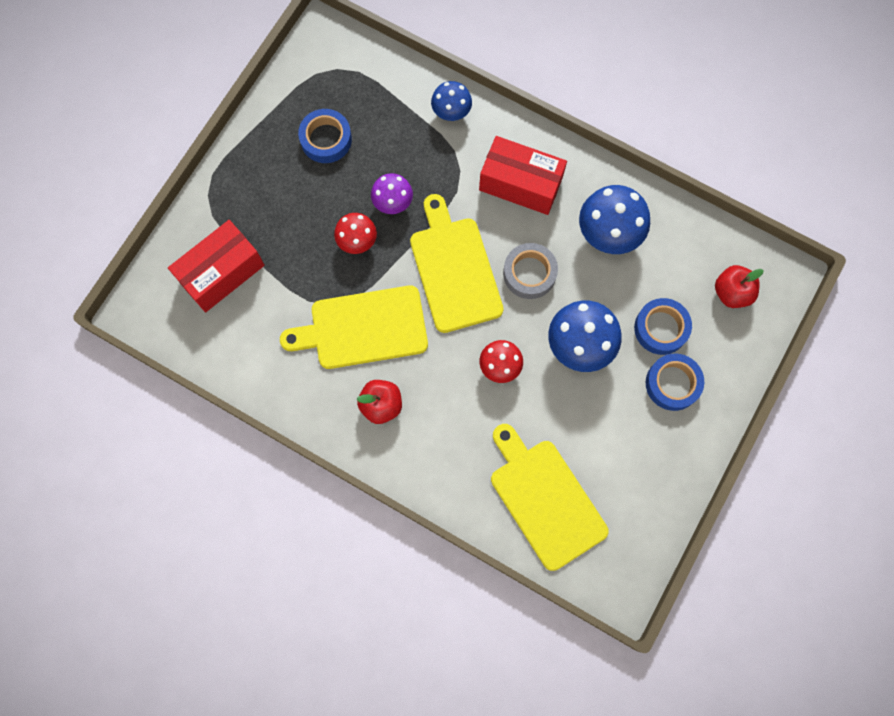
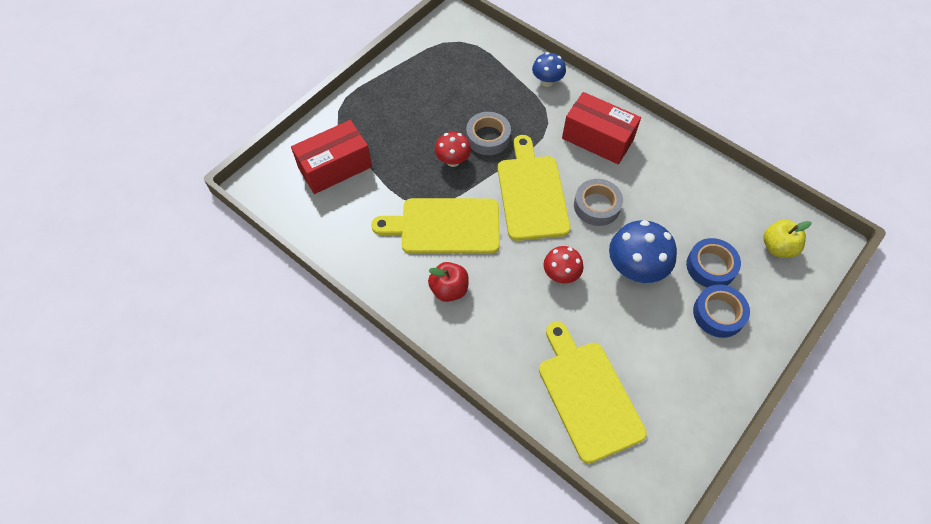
camera: 10 degrees right, 15 degrees down
blue tape [298,109,352,163] -> none
purple mushroom [371,173,413,214] -> grey tape [466,112,511,155]
blue mushroom [579,185,650,254] -> none
red apple [715,265,763,308] -> yellow apple [763,220,812,258]

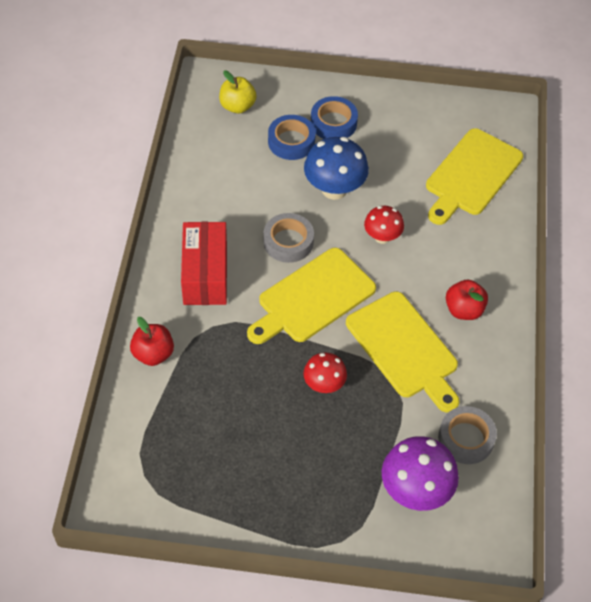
camera: 125 degrees left, 5 degrees down
red box [291,120,372,194] -> purple mushroom [382,436,459,511]
grey tape [466,112,511,155] -> grey tape moved to [438,406,497,464]
blue mushroom [532,52,566,87] -> red apple [130,317,174,366]

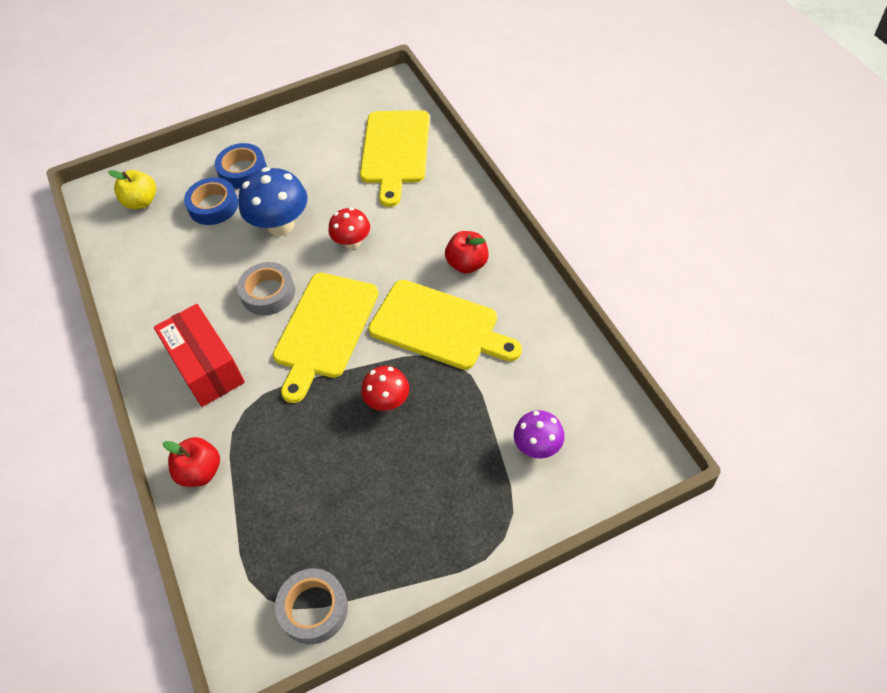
camera: 25 degrees left, 0 degrees up
purple mushroom [382,436,459,511] -> purple mushroom [514,410,565,459], size x0.60
grey tape [438,406,497,464] -> grey tape moved to [275,569,348,644]

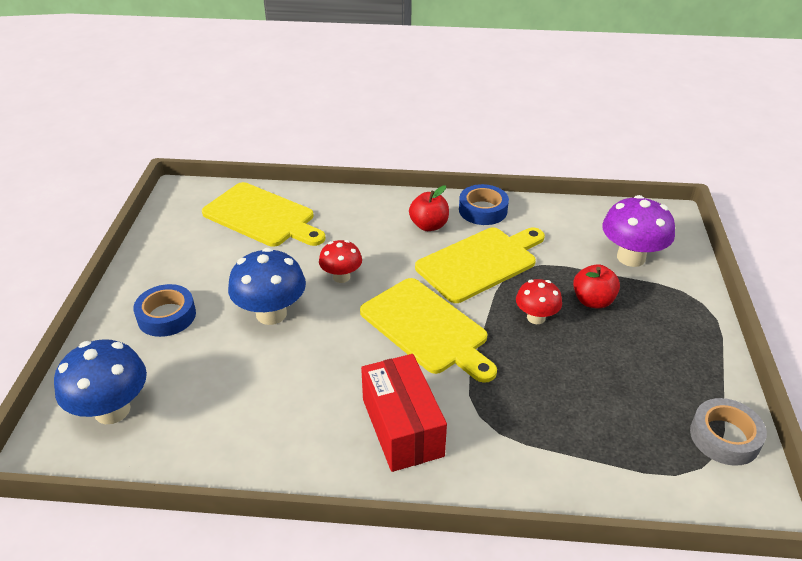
camera: 65 degrees left, 15 degrees down
yellow apple [108,170,156,209] -> blue mushroom [54,339,147,424]
red box [154,304,245,407] -> red box turned 75 degrees clockwise [361,354,447,472]
red apple [163,437,220,487] -> red apple moved to [573,264,620,309]
blue tape [184,177,238,225] -> blue tape moved to [459,184,509,225]
grey tape [237,262,295,316] -> none
purple mushroom [514,410,565,459] -> purple mushroom [602,195,675,267], size x1.65

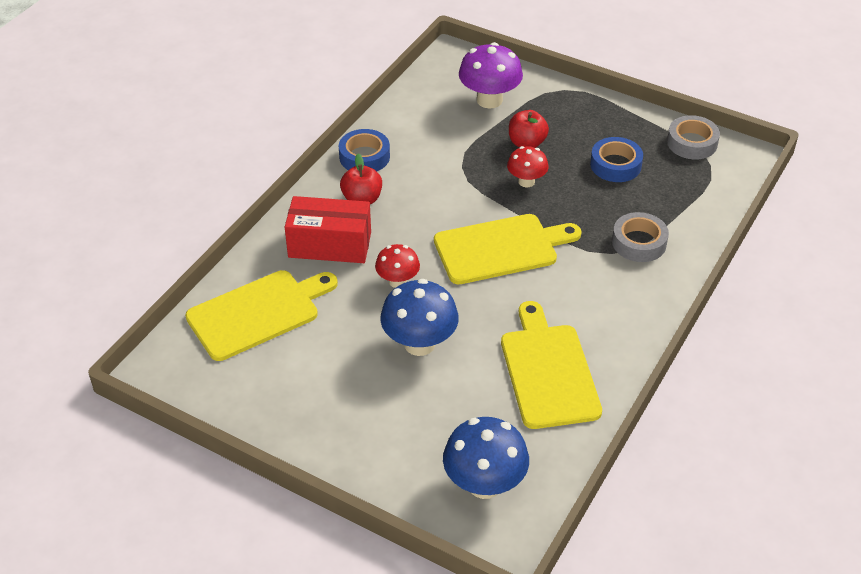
camera: 65 degrees left, 5 degrees up
blue tape [133,284,196,337] -> blue tape moved to [590,137,643,182]
red box [361,354,447,472] -> red box moved to [285,196,371,263]
yellow cutting board [415,227,545,303] -> yellow cutting board moved to [501,301,602,429]
none -> grey tape [612,212,669,262]

